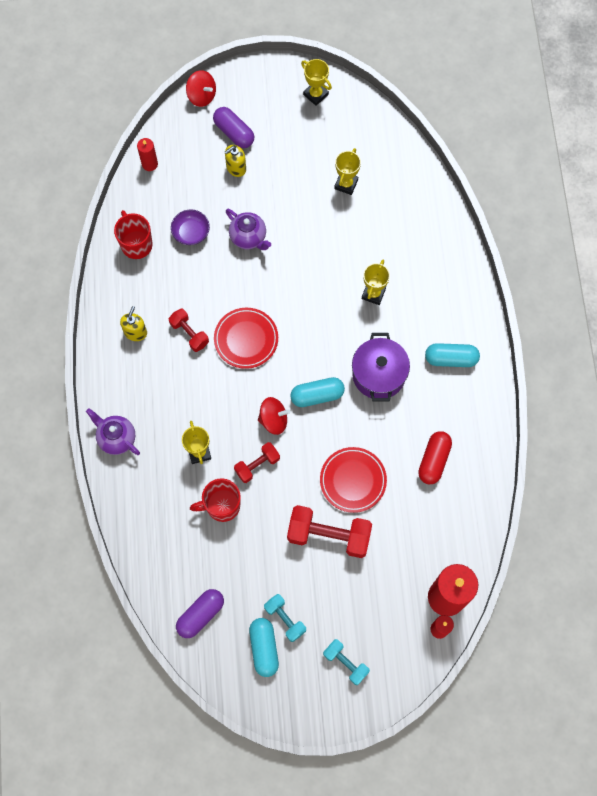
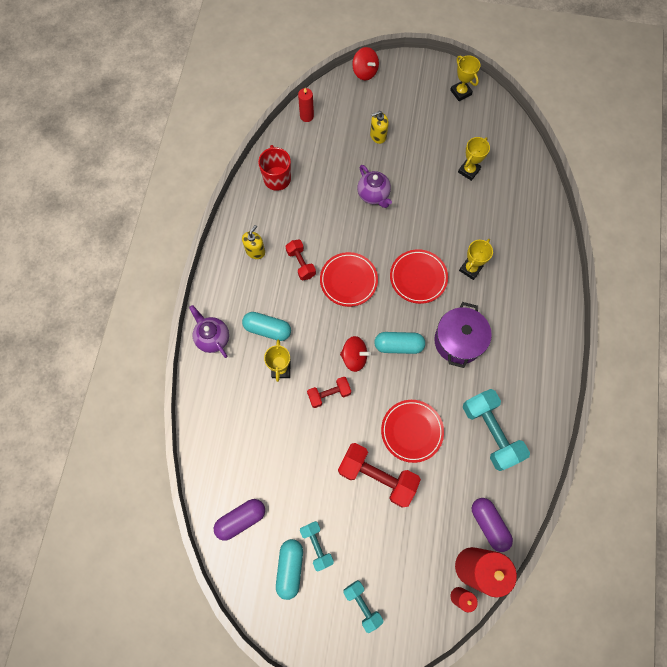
camera: 15 degrees right, 0 degrees up
purple bowl [171,209,210,245] -> none
red mug [190,478,241,522] -> none
purple capsule [213,107,254,148] -> purple capsule moved to [472,498,513,552]
red capsule [418,431,452,484] -> turquoise dumbbell [463,389,530,471]
turquoise capsule [425,343,480,367] -> turquoise capsule moved to [242,312,291,341]
none -> red plate [390,249,448,304]

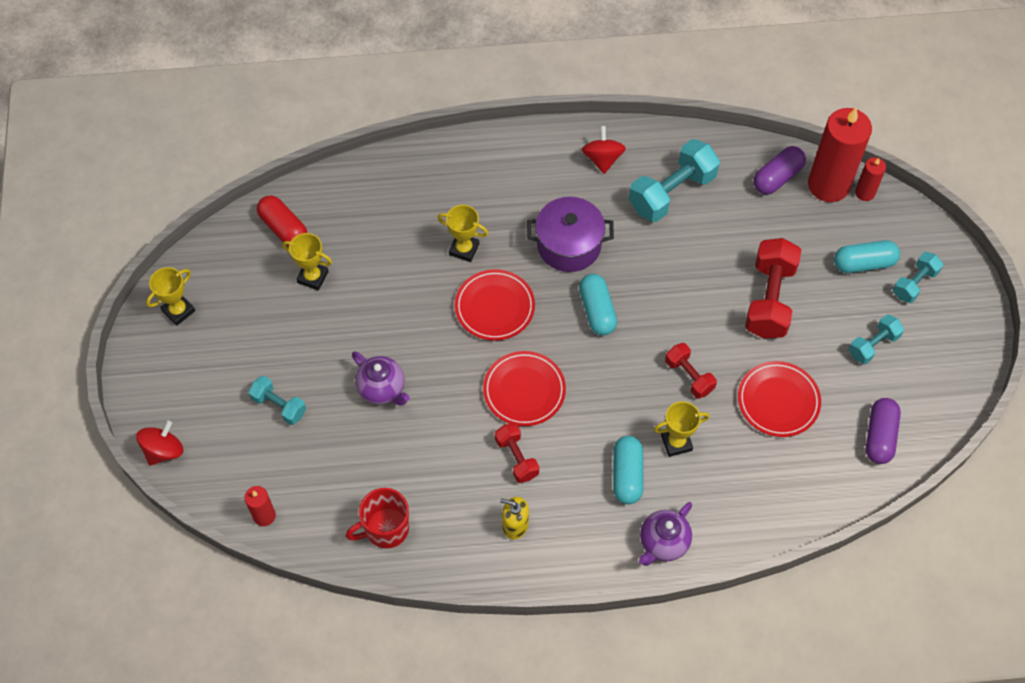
camera: 105 degrees left, 10 degrees down
purple capsule [214,499,265,541] -> purple capsule turned 60 degrees clockwise [866,398,901,464]
turquoise capsule [276,539,303,600] -> turquoise capsule moved to [834,240,900,273]
red dumbbell [286,240,316,281] -> red dumbbell turned 75 degrees counterclockwise [495,423,539,483]
red spinning top [340,336,371,372] -> red spinning top moved to [582,126,626,174]
purple teapot [357,165,392,208] -> purple teapot turned 90 degrees clockwise [352,351,410,406]
yellow soap dispenser [370,111,389,144] -> turquoise dumbbell [248,376,306,425]
red plate [381,400,444,463] -> red plate moved to [738,361,821,437]
none -> red capsule [257,196,307,246]

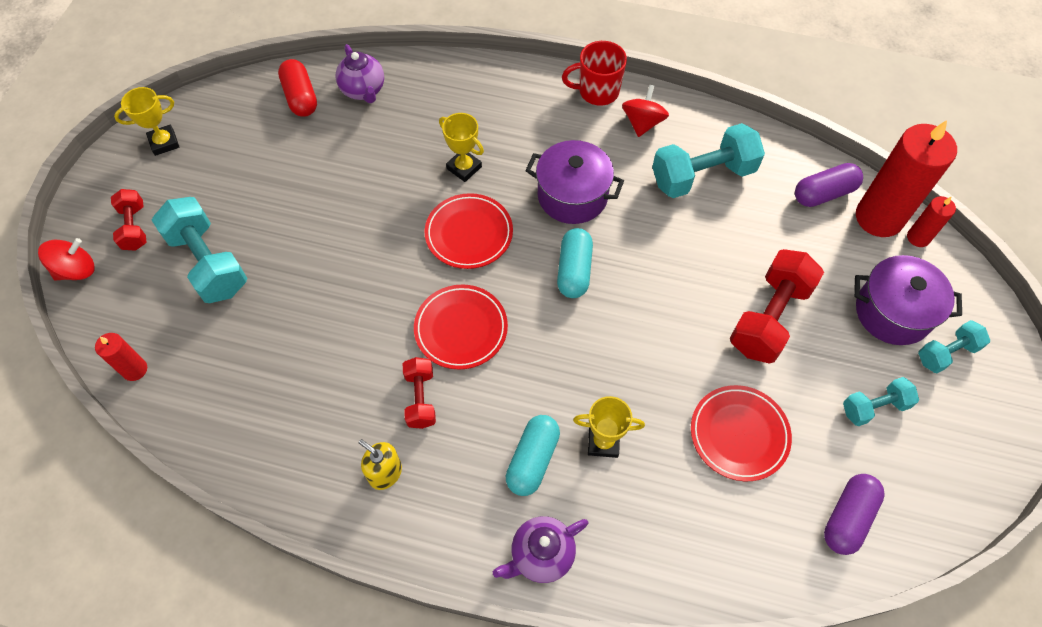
camera: 20 degrees right, 0 degrees up
turquoise dumbbell [248,376,306,425] -> turquoise dumbbell [152,197,247,303], size x1.76
yellow trophy [282,233,332,290] -> none
red mug [346,488,409,548] -> red mug moved to [562,41,627,106]
purple teapot [352,351,410,406] -> purple teapot moved to [336,44,384,103]
red dumbbell [665,343,717,399] -> red dumbbell moved to [111,189,147,251]
turquoise capsule [834,240,900,273] -> purple pot [854,255,962,345]

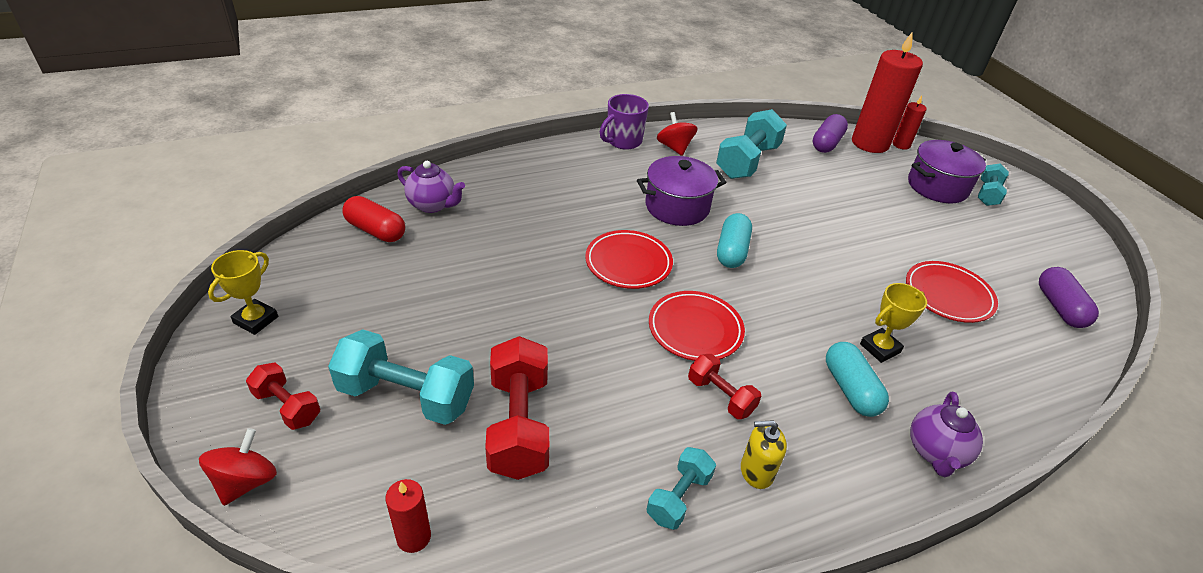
camera: 40 degrees left, 20 degrees down
yellow trophy [439,113,484,182] -> none
turquoise capsule [557,228,593,298] -> turquoise capsule turned 45 degrees clockwise [717,213,752,268]
red mug [562,41,627,106] -> purple mug [600,94,649,150]
red dumbbell [730,249,824,364] -> red dumbbell moved to [485,336,549,480]
turquoise dumbbell [843,377,919,426] -> turquoise dumbbell moved to [647,447,716,530]

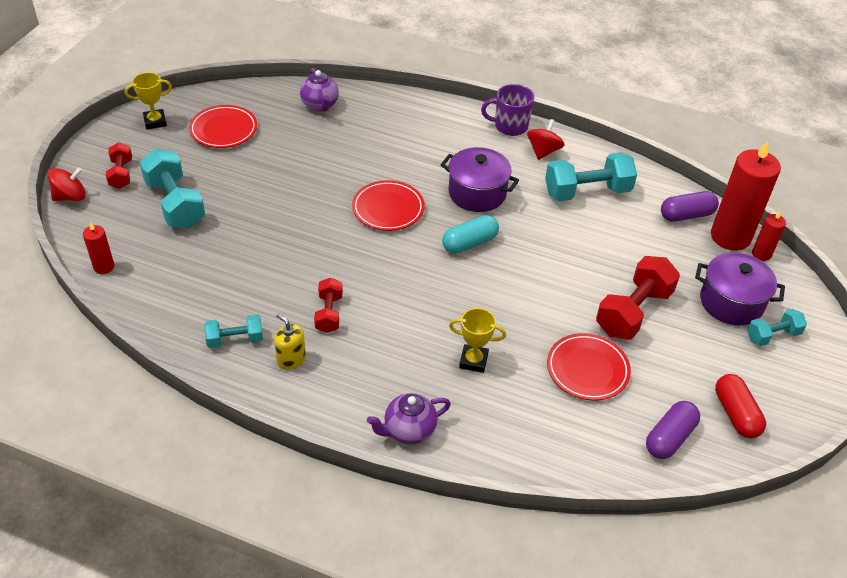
camera: 45 degrees right, 5 degrees up
red capsule [342,196,405,242] -> red capsule moved to [715,374,766,439]
red dumbbell [485,336,549,480] -> red dumbbell moved to [596,256,680,340]
red plate [649,291,745,361] -> red plate moved to [189,105,257,148]
turquoise capsule [826,342,889,417] -> none

